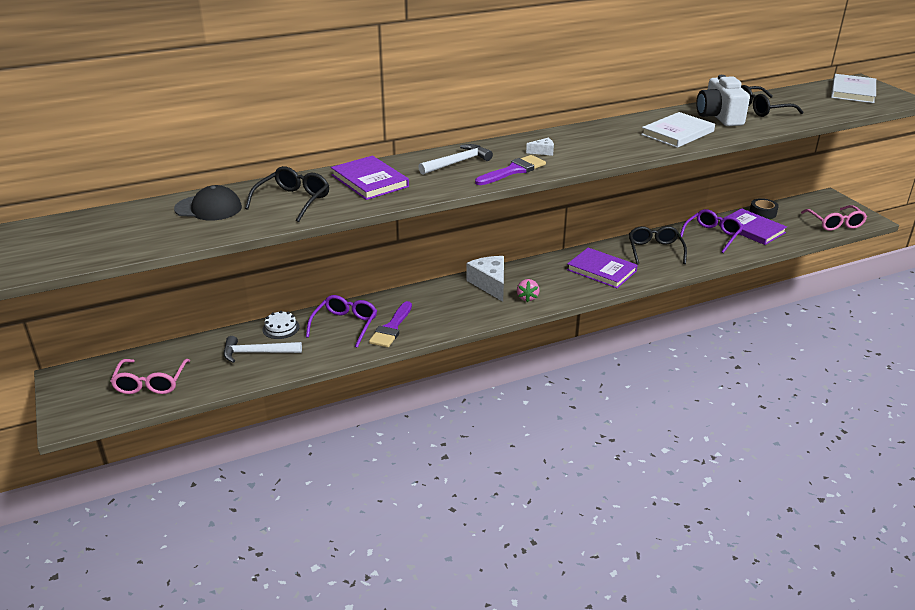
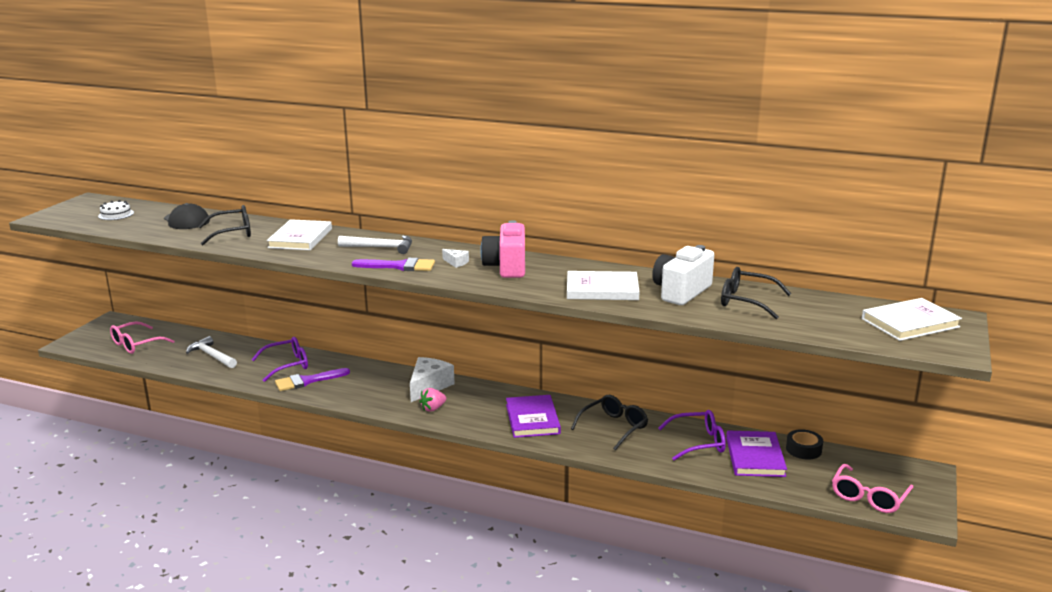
camera: 45 degrees right, 10 degrees down
white cake [262,311,300,339] -> white cake moved to [98,200,134,220]
purple book [331,155,409,200] -> white book [267,219,332,250]
none -> pink camera [481,220,525,278]

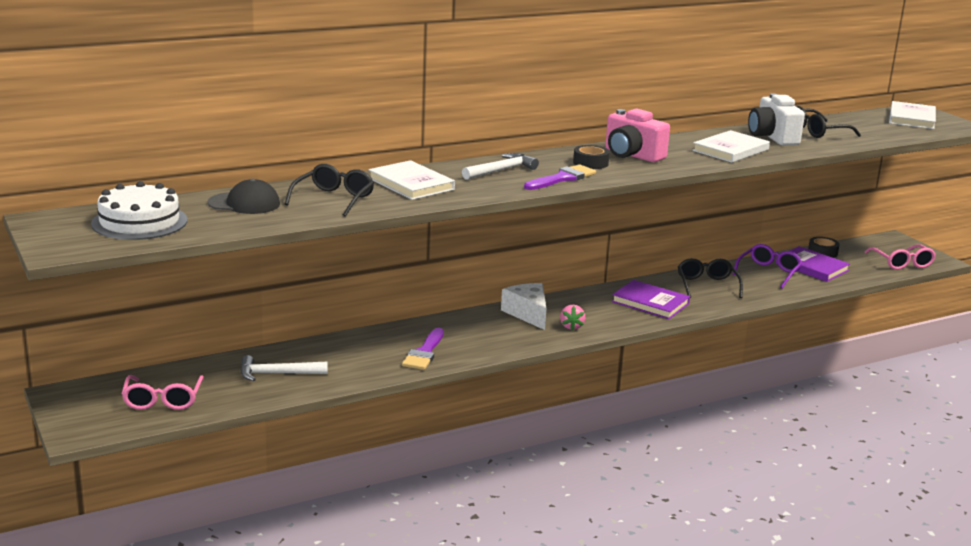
camera: 50 degrees left, 0 degrees up
white cake [98,200,134,220] -> white cake [91,181,187,240], size x1.95
purple glasses [251,337,308,382] -> none
white cheese [442,249,469,268] -> black tape [573,145,610,169]

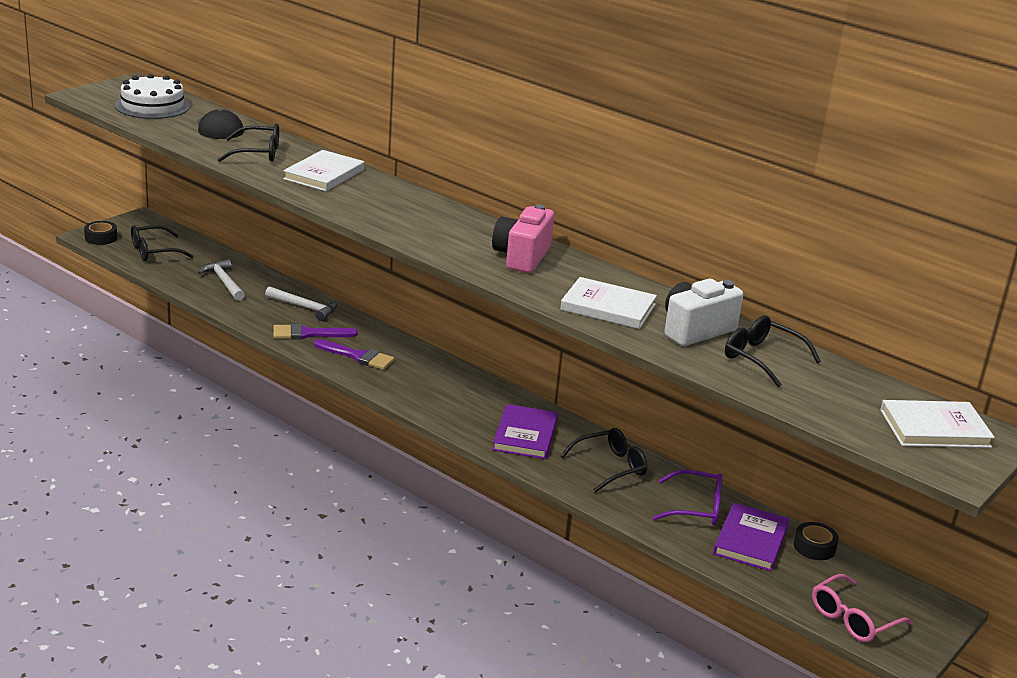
camera: 65 degrees right, 5 degrees up
pink glasses [121,375,204,410] -> black glasses [131,225,193,261]
white hammer [462,153,539,180] -> white hammer moved to [265,286,337,321]
white cheese [501,283,546,330] -> none
purple brush [524,164,596,190] -> purple brush moved to [314,339,395,370]
pink strawberry [560,305,585,330] -> none
black tape [573,145,610,169] -> black tape moved to [84,221,117,245]

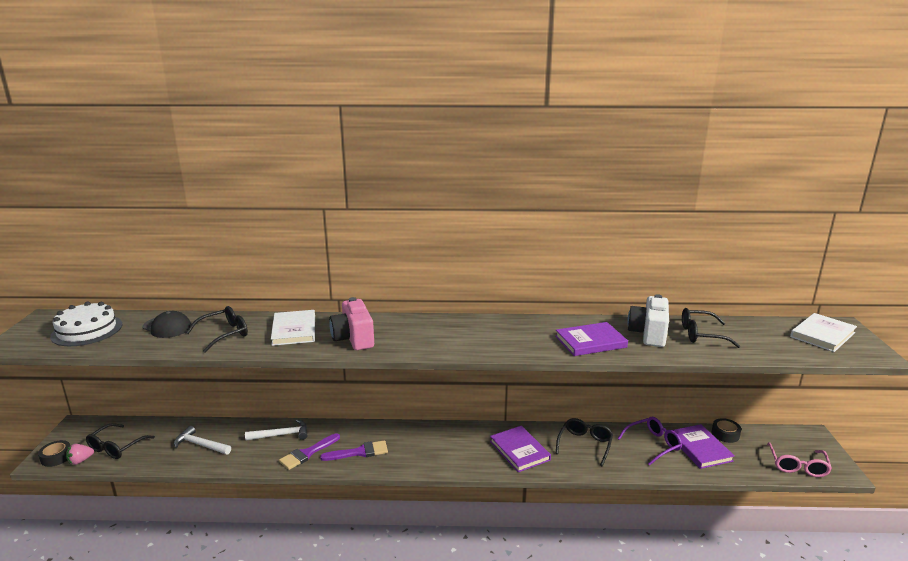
camera: 35 degrees left, 5 degrees down
pink camera [492,204,554,273] -> pink camera moved to [329,297,374,350]
white book [560,277,657,329] -> purple book [555,322,628,356]
none -> pink strawberry [66,444,94,465]

